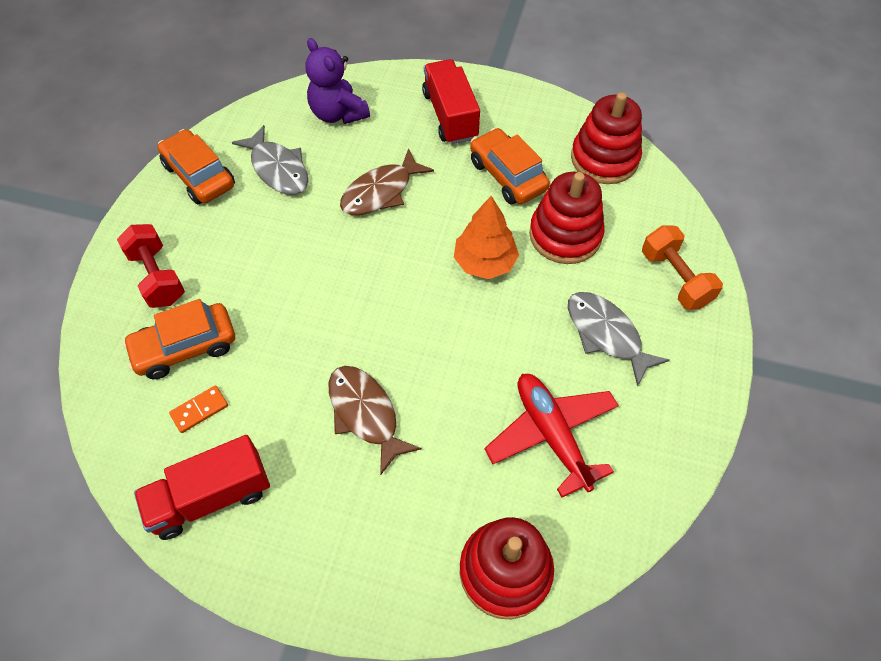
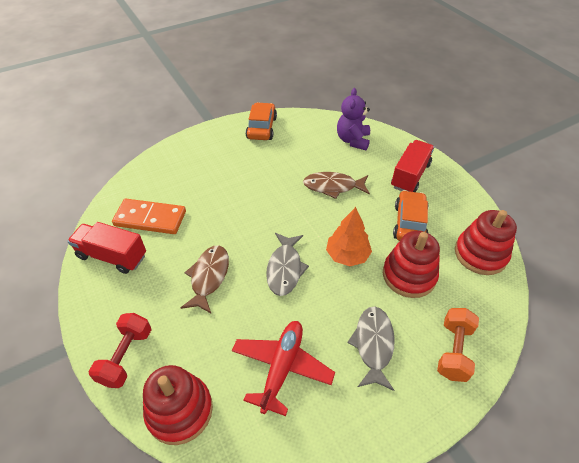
camera: 45 degrees right, 10 degrees down
red dumbbell [117,224,185,308] -> red dumbbell moved to [88,313,152,388]
orange car [122,299,235,379] -> none
orange domino [169,385,228,433] -> orange domino [112,199,186,234], size x2.15
grey fish [232,125,308,195] -> grey fish moved to [266,233,309,296]

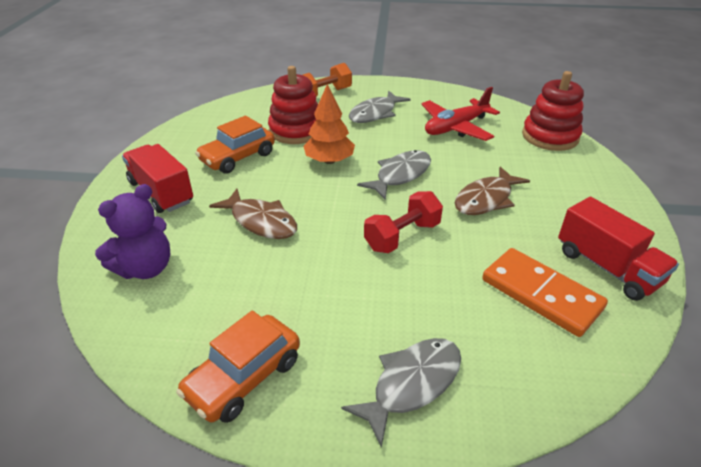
camera: 145 degrees left, 10 degrees down
red dumbbell [88,313,152,388] -> red dumbbell moved to [364,191,443,253]
red truck [391,140,434,192] -> red truck turned 75 degrees clockwise [122,144,193,213]
red stacking toy [455,210,517,275] -> none
none -> grey fish [341,338,461,448]

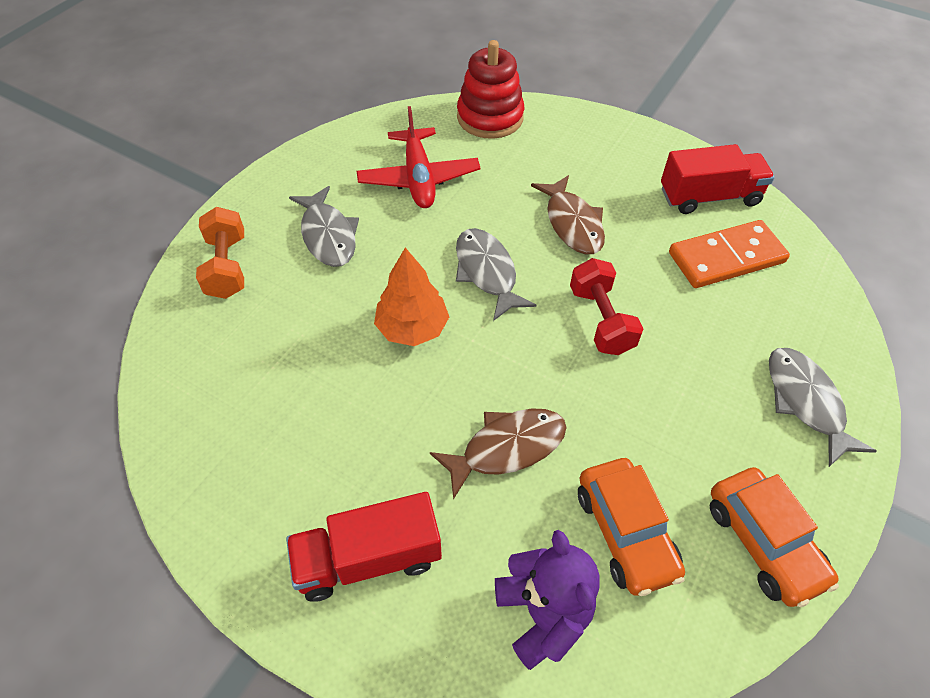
camera: 65 degrees left, 15 degrees up
orange car [195,116,275,174] -> orange car moved to [578,458,685,596]
red stacking toy [268,66,318,144] -> none

